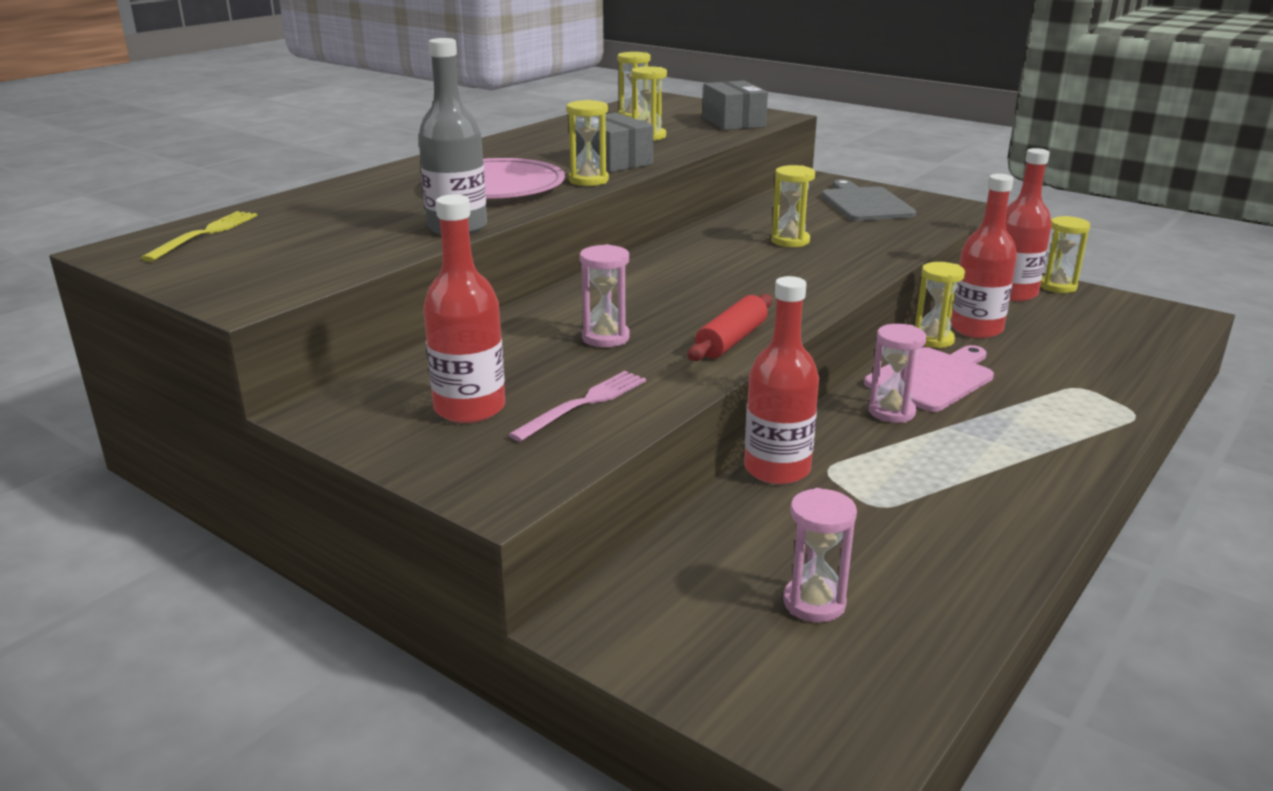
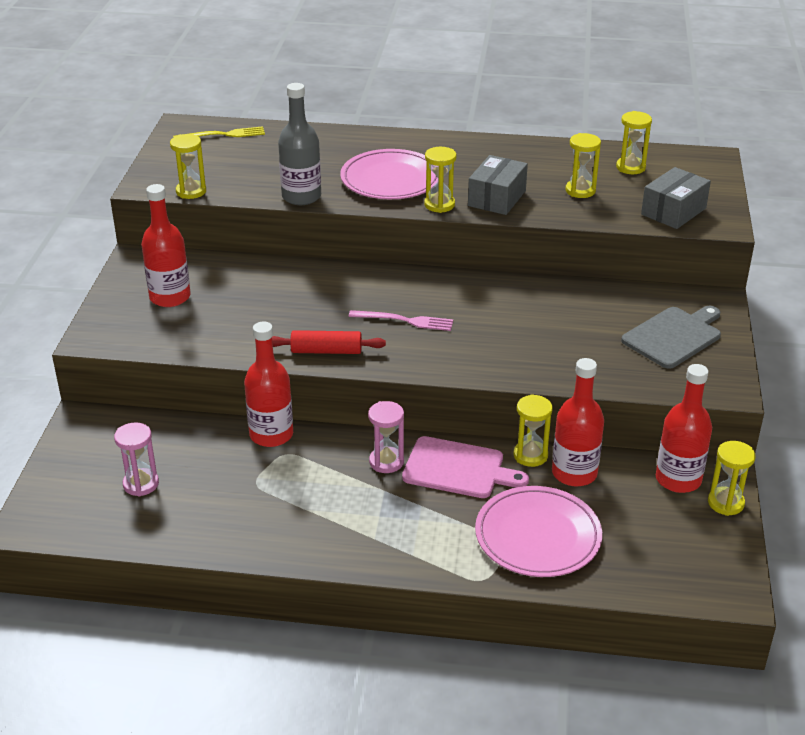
camera: 60 degrees right, 10 degrees up
pink fork [508,371,646,442] -> pink fork moved to [348,310,453,331]
pink hourglass [580,244,630,347] -> none
yellow hourglass [771,165,815,247] -> yellow hourglass moved to [170,134,206,199]
none -> pink plate [475,486,602,577]

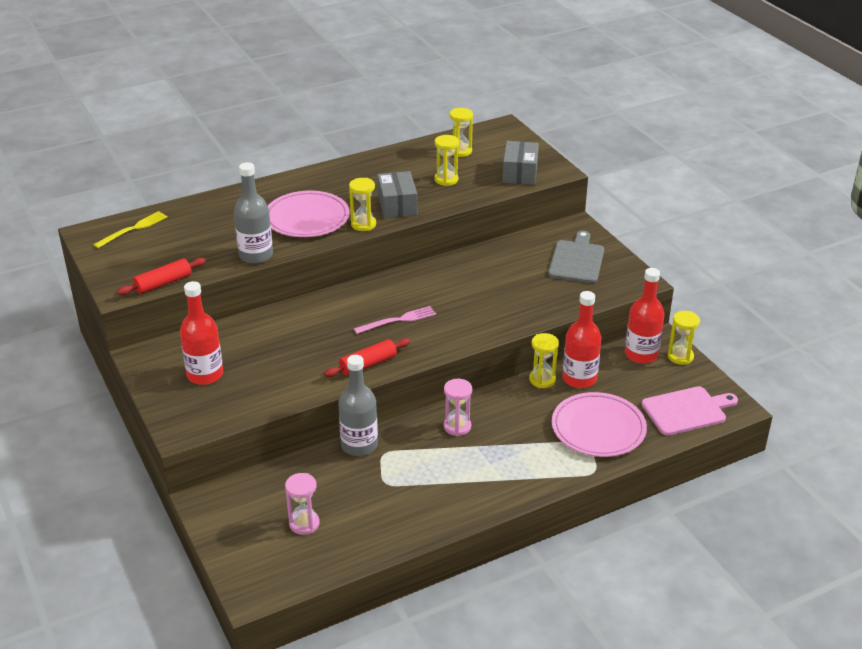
camera: 35 degrees left, 0 degrees up
yellow hourglass [170,134,206,199] -> red rolling pin [117,258,206,295]
red bottle [244,321,293,447] -> grey bottle [339,355,378,456]
pink cutting board [402,436,529,498] -> pink cutting board moved to [641,386,738,436]

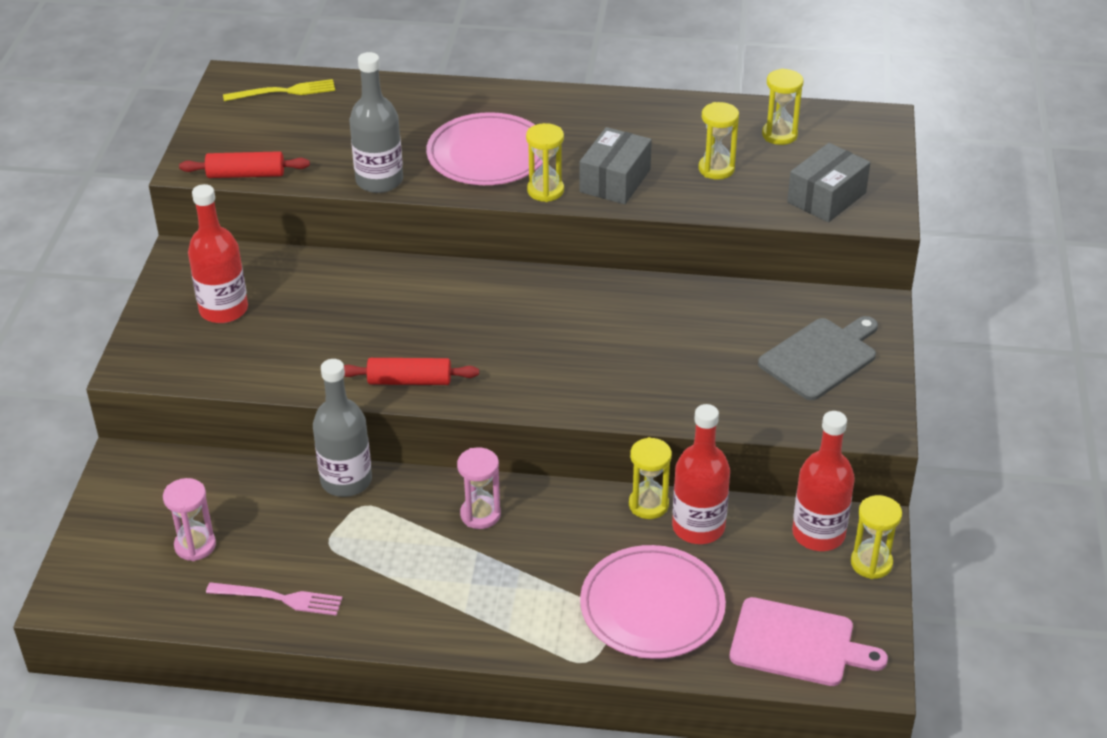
camera: 35 degrees right, 5 degrees up
pink fork [354,306,436,334] -> pink fork moved to [206,582,342,616]

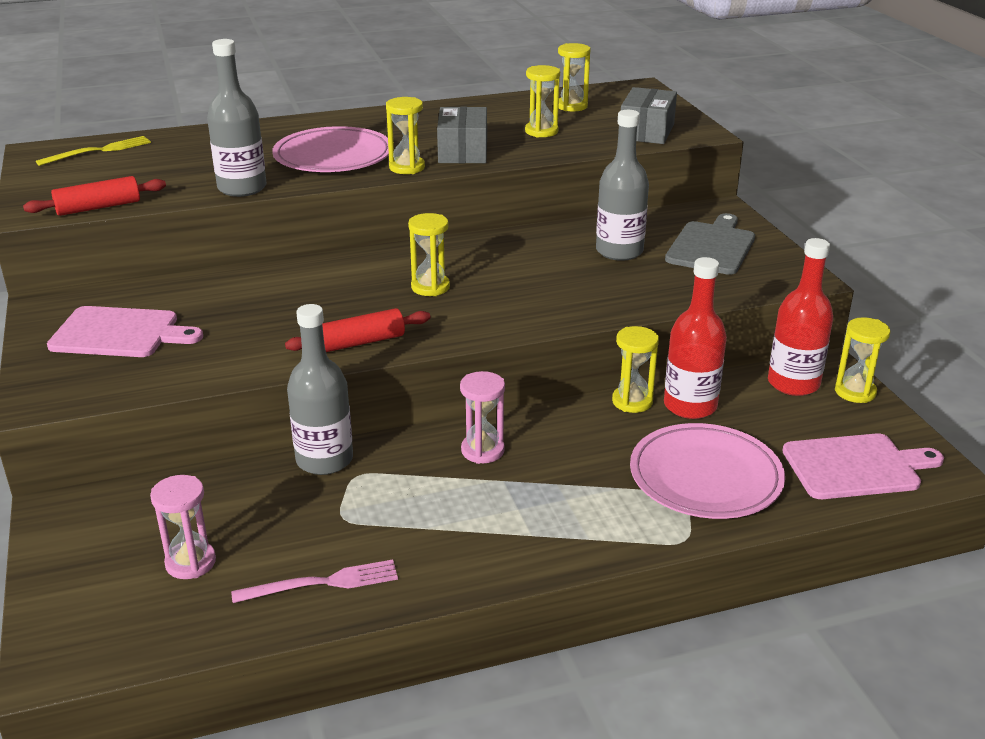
camera: 25 degrees left, 10 degrees down
red bottle [188,184,248,323] -> pink cutting board [47,306,203,357]
none -> yellow hourglass [408,213,450,296]
none -> grey bottle [596,110,649,261]

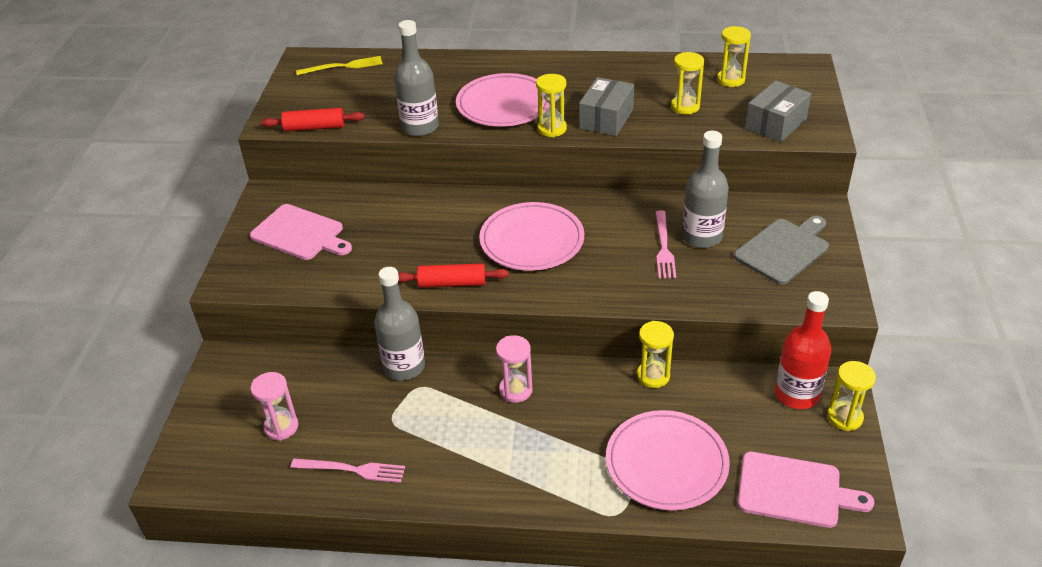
camera: 25 degrees right, 10 degrees up
yellow hourglass [408,213,450,296] -> pink plate [479,202,584,271]
red bottle [664,257,727,419] -> none
none -> pink fork [656,211,676,278]

